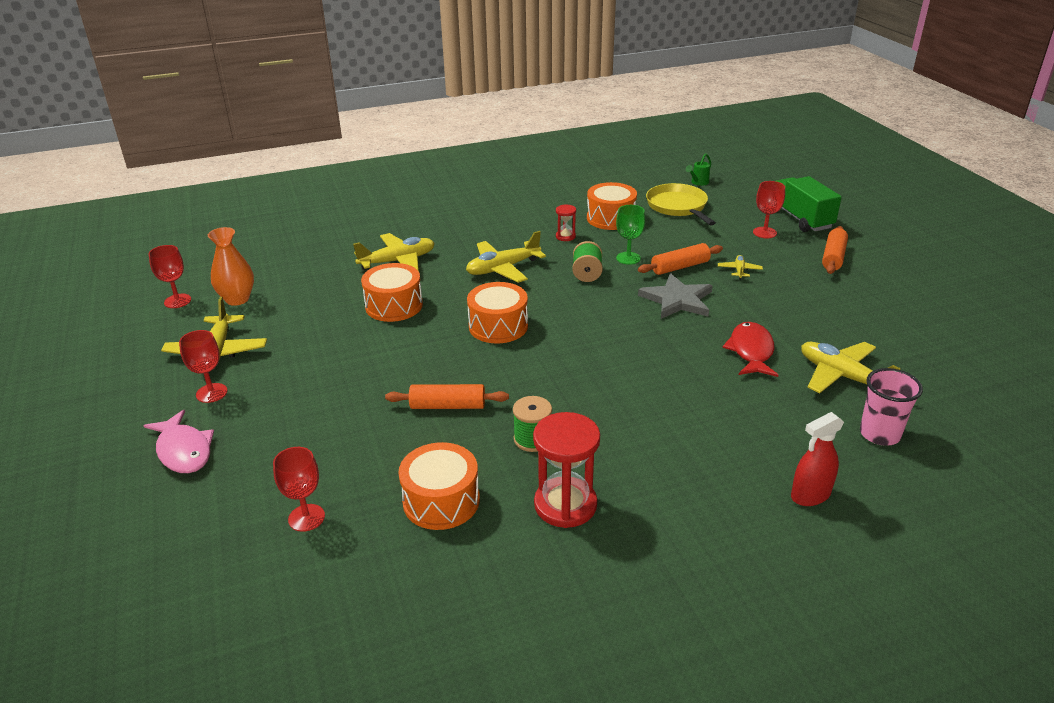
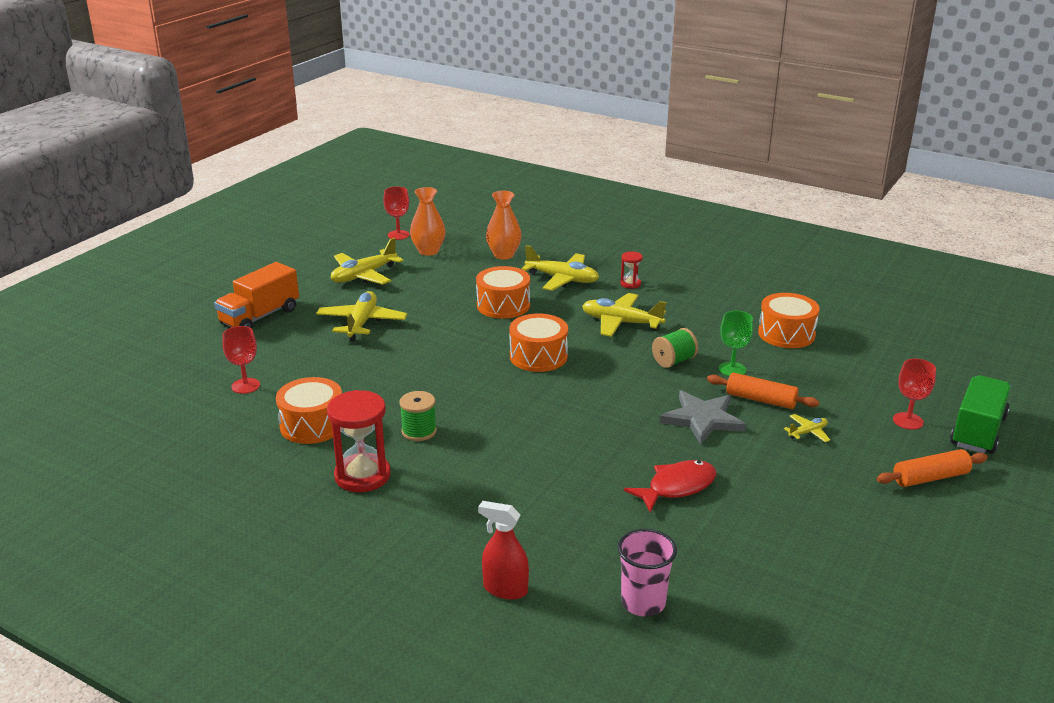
camera: 50 degrees right, 5 degrees down
pink fish [143,410,214,473] -> orange truck [214,262,299,329]
red goblet [179,330,227,403] -> none
orange rolling pin [385,384,509,409] -> none
red hourglass [556,204,576,241] -> red hourglass moved to [620,251,643,289]
yellow pan [646,183,716,225] -> none
green watering can [686,153,711,186] -> none
yellow plane [801,342,901,394] -> yellow plane moved to [316,291,407,341]
none -> orange vase [486,191,522,259]

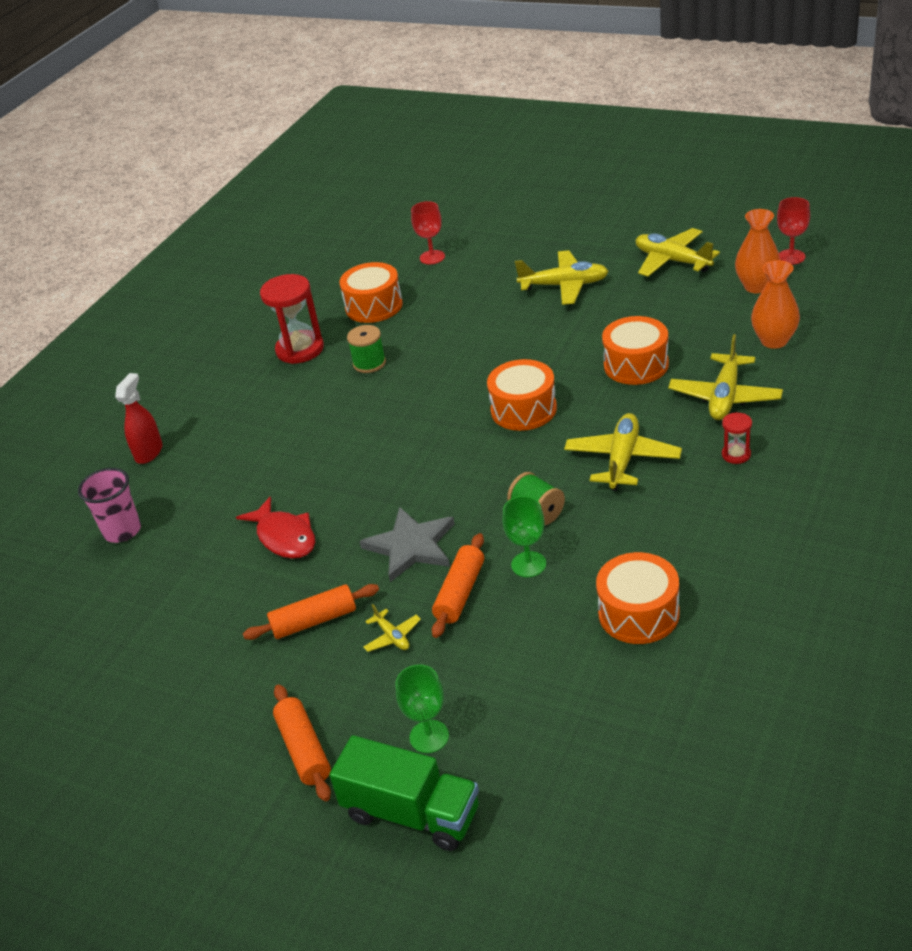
camera: 90 degrees right, 10 degrees up
orange truck [214,262,299,329] -> none
red goblet [893,359,936,430] -> green goblet [396,664,449,753]
none -> orange rolling pin [243,584,379,640]

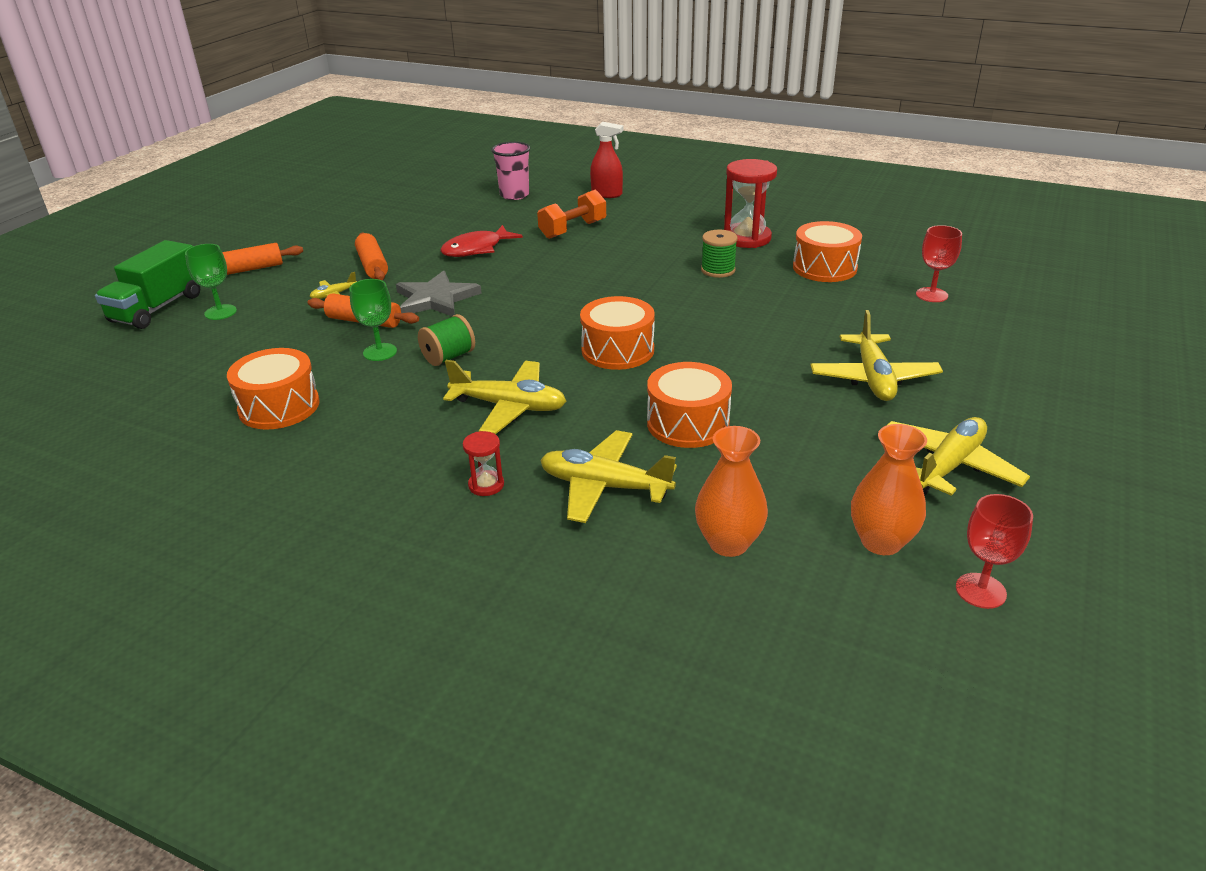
camera: 85 degrees right, 5 degrees down
none -> orange dumbbell [537,190,606,239]

